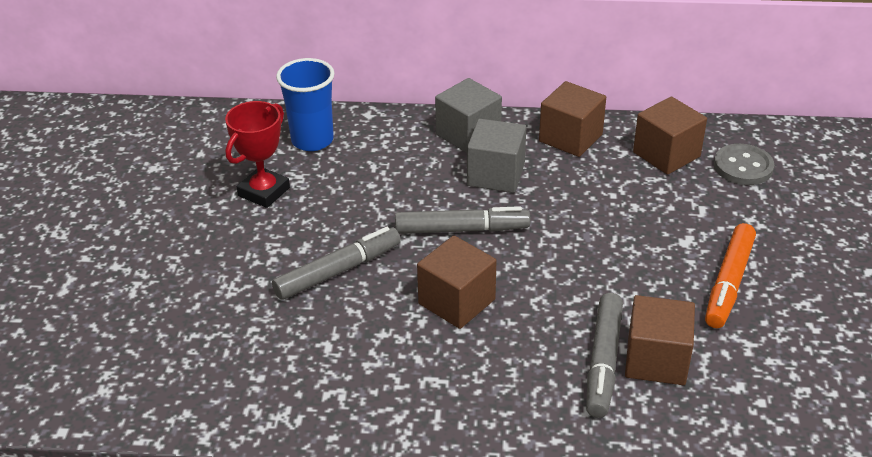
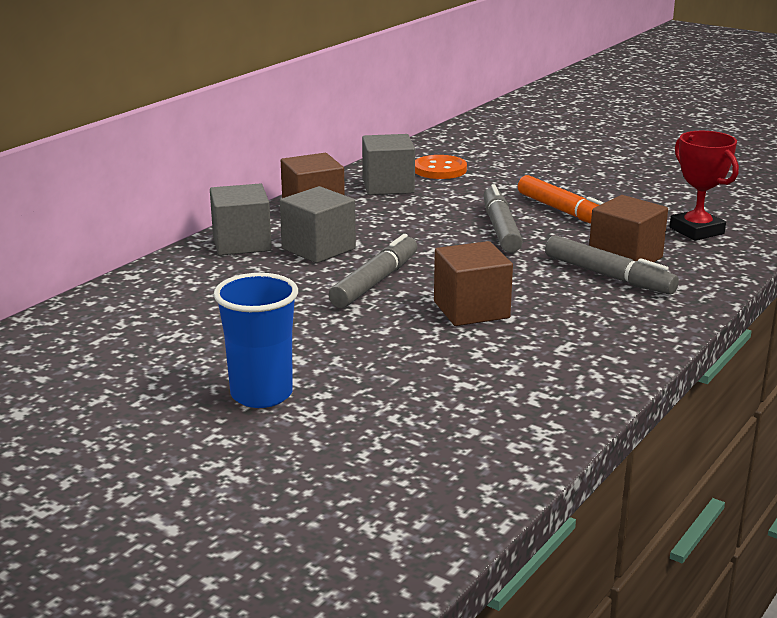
camera: 60 degrees left, 15 degrees down
red trophy [225,101,290,208] -> red trophy moved to [669,131,739,241]
grey marker [272,227,401,300] -> grey marker moved to [483,184,523,253]
blue cup [276,58,335,151] -> blue cup moved to [214,273,298,408]
brown cube [633,96,707,175] -> grey cube [362,134,415,195]
grey button [714,144,774,185] -> orange button [415,155,467,179]

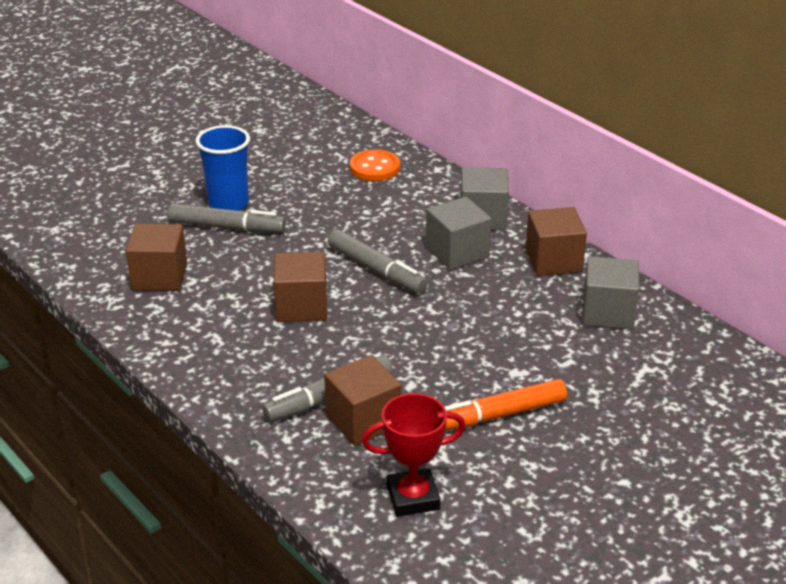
camera: 105 degrees right, 10 degrees up
orange button [415,155,467,179] -> orange button moved to [350,149,400,181]
grey marker [483,184,523,253] -> grey marker moved to [168,204,286,233]
none -> brown cube [126,224,187,291]

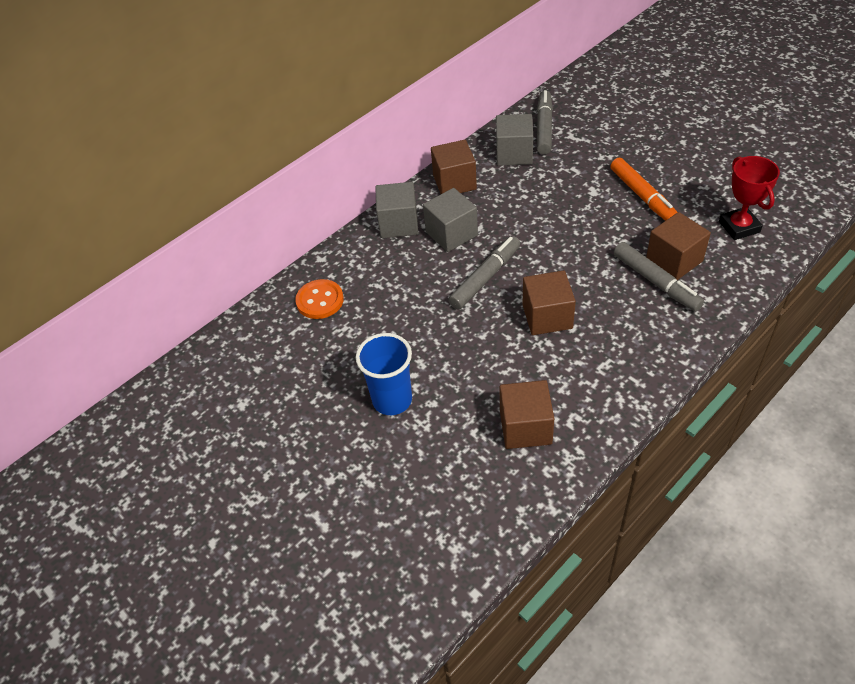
camera: 90 degrees left, 15 degrees up
grey marker [168,204,286,233] -> grey marker moved to [537,90,553,155]

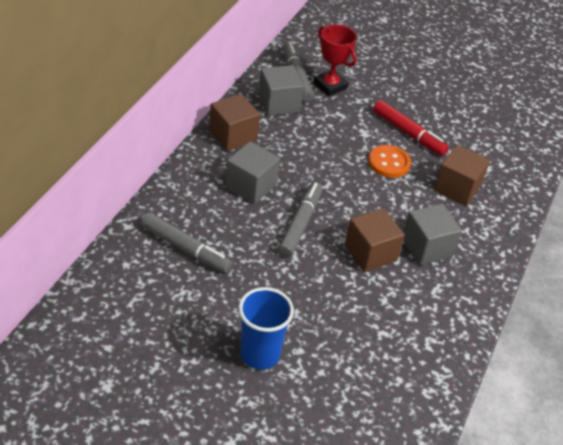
camera: 30 degrees left, 5 degrees down
orange button [295,279,344,319] -> orange button moved to [368,145,411,178]
grey cube [375,182,418,238] -> grey cube moved to [403,204,462,265]
brown cube [500,380,554,449] -> none
orange marker [610,157,677,221] -> red marker [373,100,449,156]
grey marker [614,242,704,312] -> grey marker moved to [141,213,233,273]
red trophy [719,156,780,240] -> red trophy moved to [313,24,357,96]

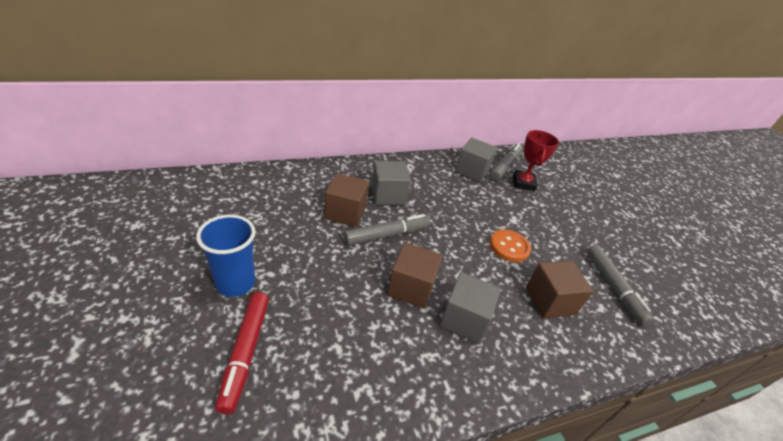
camera: 45 degrees right, 5 degrees down
grey marker [141,213,233,273] -> grey marker moved to [586,245,654,326]
brown cube [209,94,260,151] -> brown cube moved to [324,173,369,227]
red marker [373,100,449,156] -> red marker moved to [215,292,269,414]

